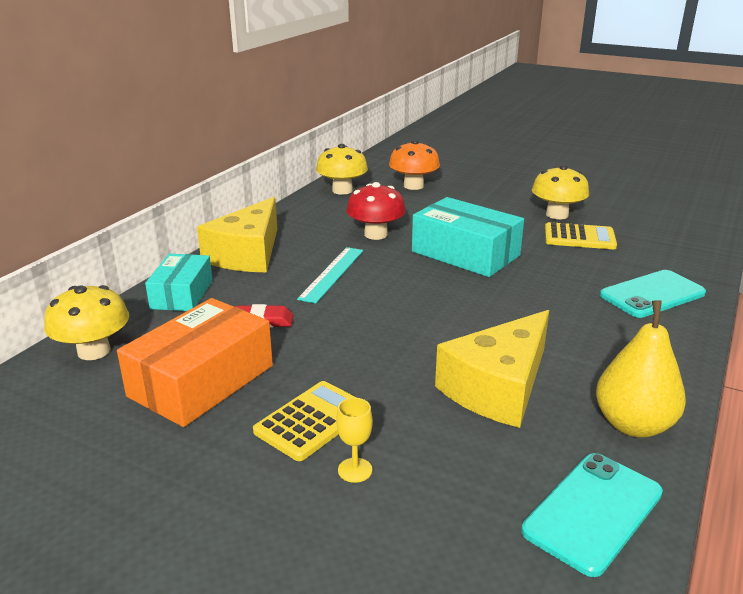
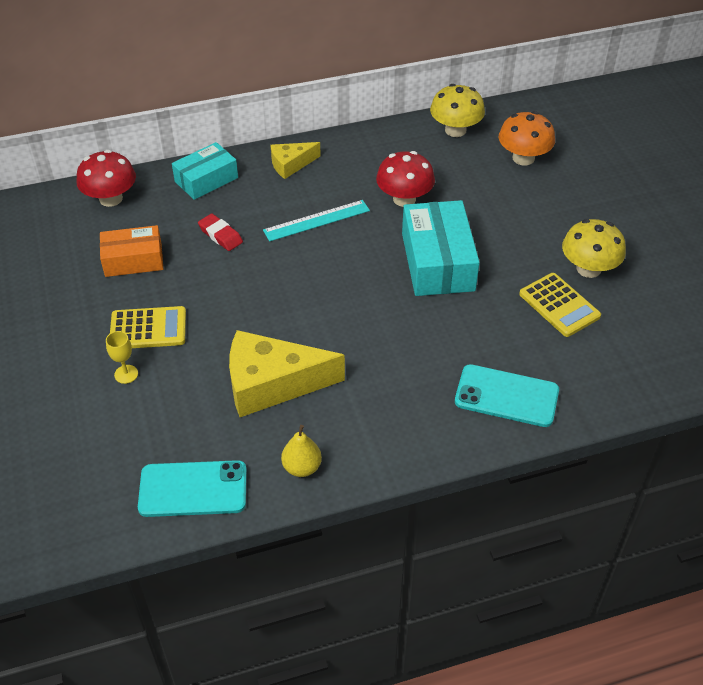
camera: 45 degrees right, 20 degrees up
yellow mushroom [44,285,129,360] -> red mushroom [76,150,136,207]
orange box [117,298,273,427] -> orange box [100,225,163,277], size x0.64
yellow cheese [197,197,277,272] -> yellow cheese [271,142,321,179], size x0.54
yellow pear [596,300,686,437] -> yellow pear [281,425,322,477], size x0.60

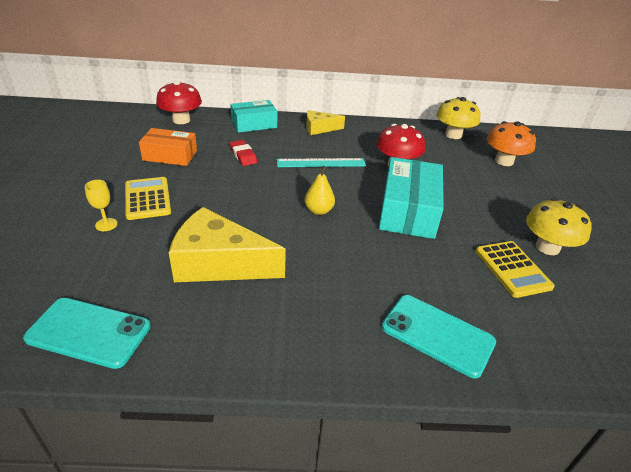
camera: 15 degrees right, 10 degrees down
yellow calculator [110,306,186,348] -> yellow calculator turned 120 degrees counterclockwise [125,177,171,220]
yellow pear [281,425,322,477] -> yellow pear moved to [305,166,335,215]

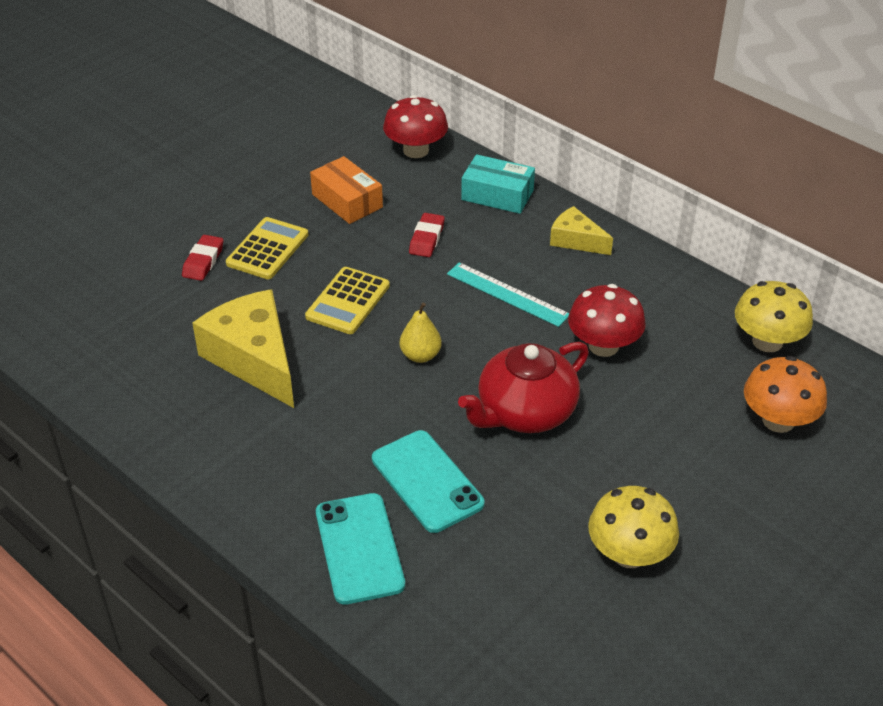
camera: 45 degrees right, 5 degrees up
turquoise phone [23,298,151,369] -> turquoise phone moved to [372,430,485,533]
yellow goblet [85,180,118,231] -> red eraser [182,235,223,281]
turquoise box [379,157,444,239] -> red teapot [458,342,589,433]
yellow calculator [476,241,555,298] -> yellow calculator moved to [305,267,390,334]

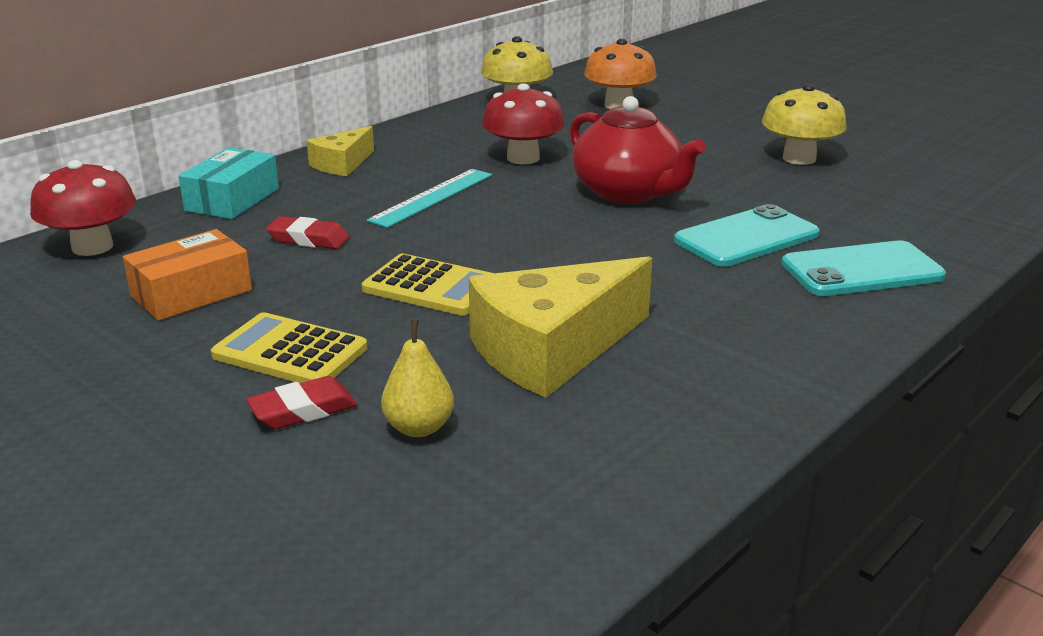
camera: 90 degrees left, 15 degrees down
red eraser [182,235,223,281] -> red eraser turned 45 degrees counterclockwise [246,376,357,429]
yellow pear [400,302,442,363] -> yellow pear moved to [381,320,454,437]

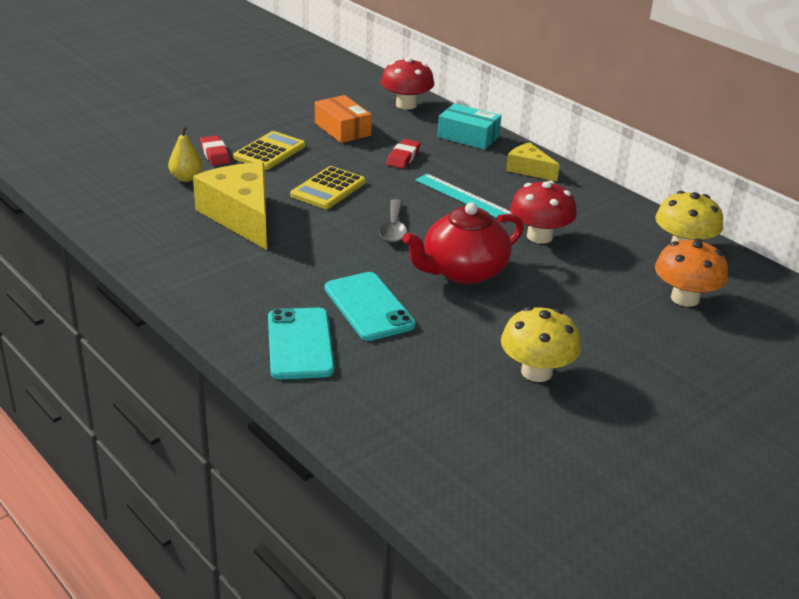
camera: 95 degrees right, 5 degrees up
none -> grey spoon [379,199,407,242]

